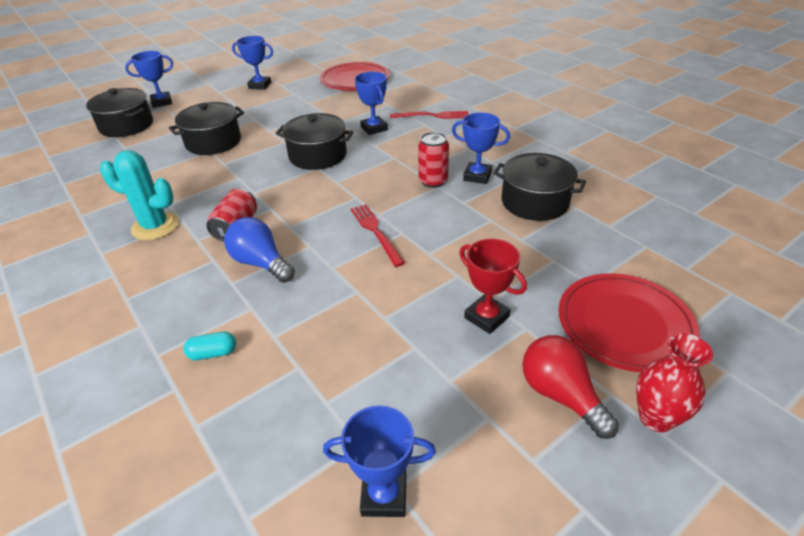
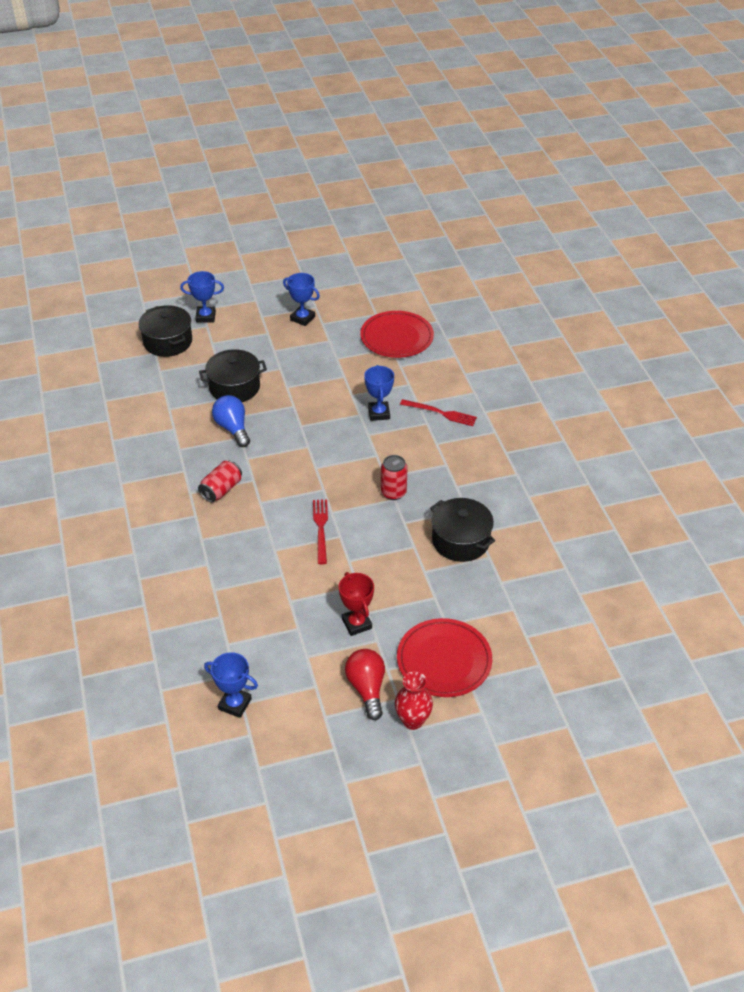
camera: 20 degrees right, 5 degrees up
turquoise cactus [100,150,179,240] -> none
turquoise capsule [184,332,236,360] -> none
blue light bulb [224,217,295,283] -> blue light bulb moved to [212,395,250,447]
black pot [276,113,353,170] -> none
blue trophy [452,112,510,184] -> none

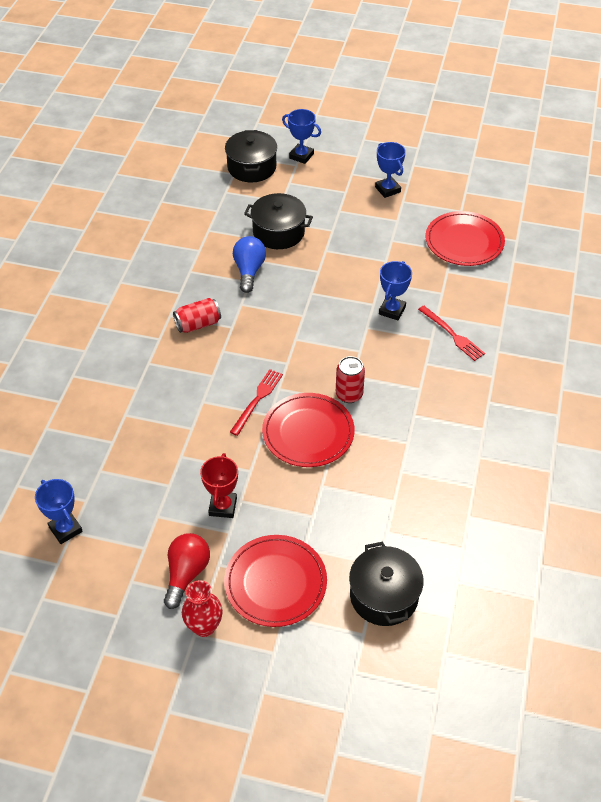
camera: 30 degrees right, 5 degrees up
black pot [430,498,495,562] -> black pot moved to [349,542,424,626]
none -> red plate [262,393,355,467]

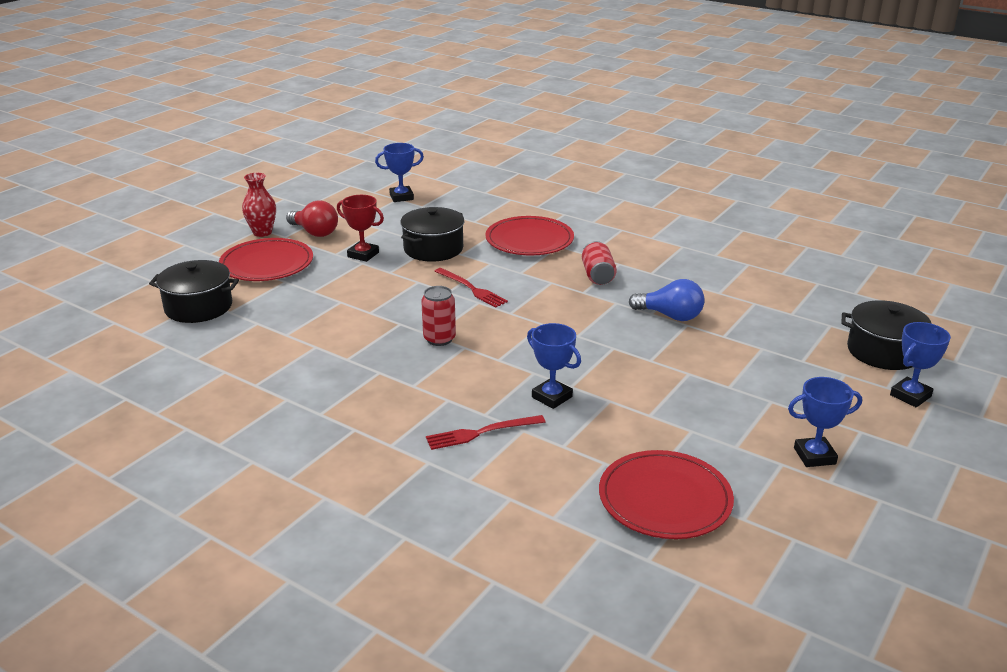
camera: 110 degrees right, 20 degrees down
black pot [244,193,313,249] -> black pot moved to [400,207,464,262]
red plate [262,393,355,467] -> red plate moved to [485,216,574,256]

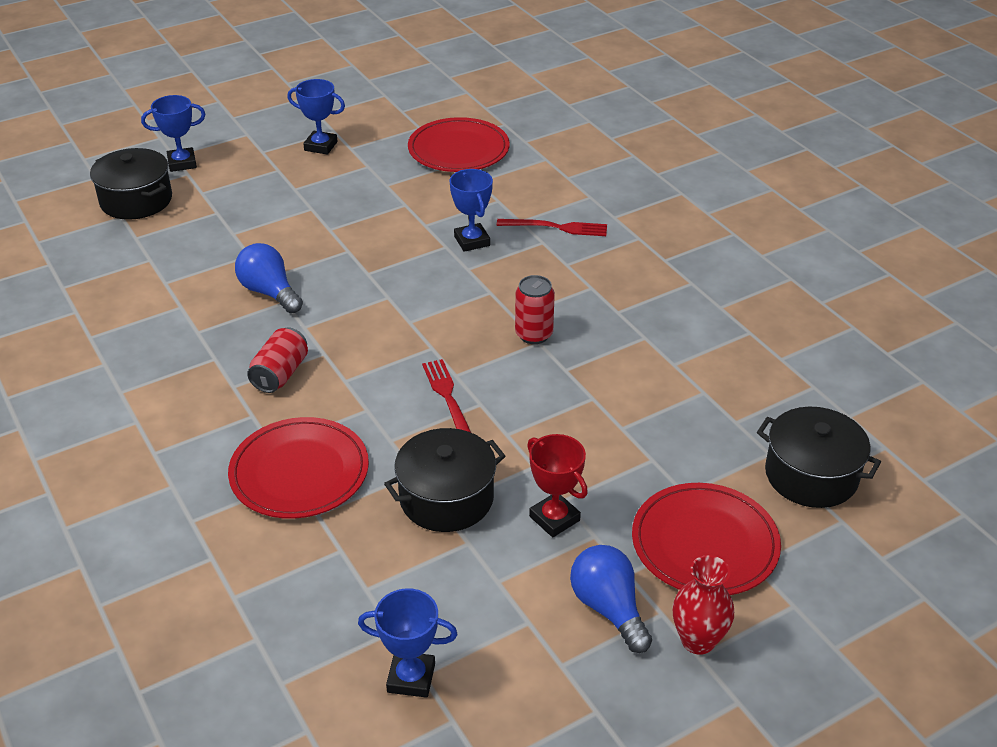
camera: 155 degrees left, 10 degrees up
red light bulb [286,200,338,237] -> blue light bulb [570,545,652,653]

